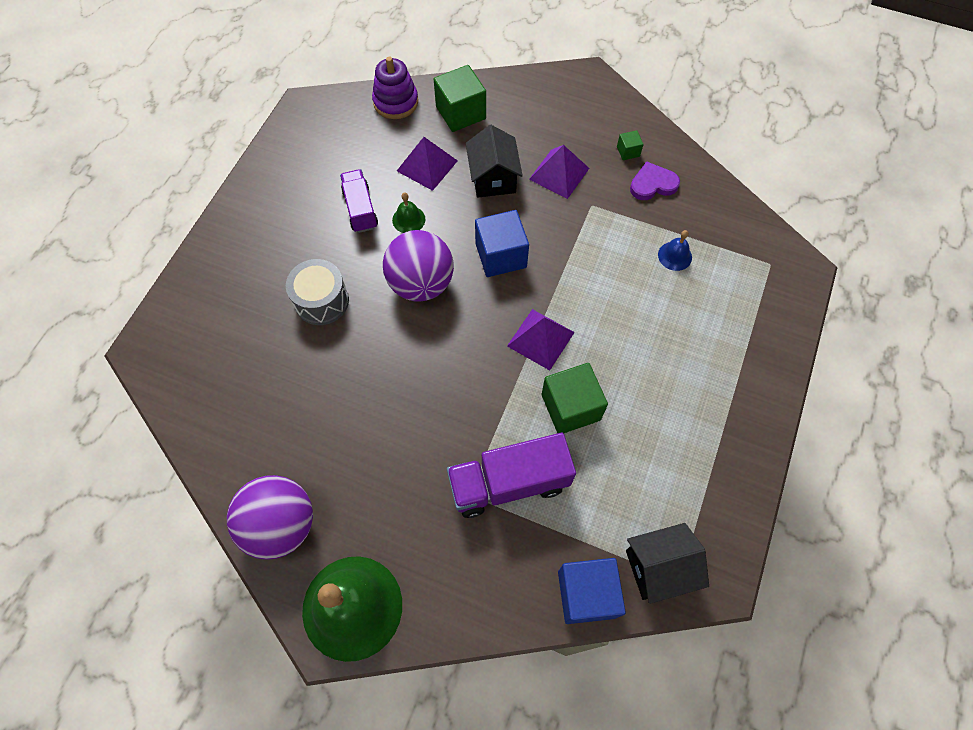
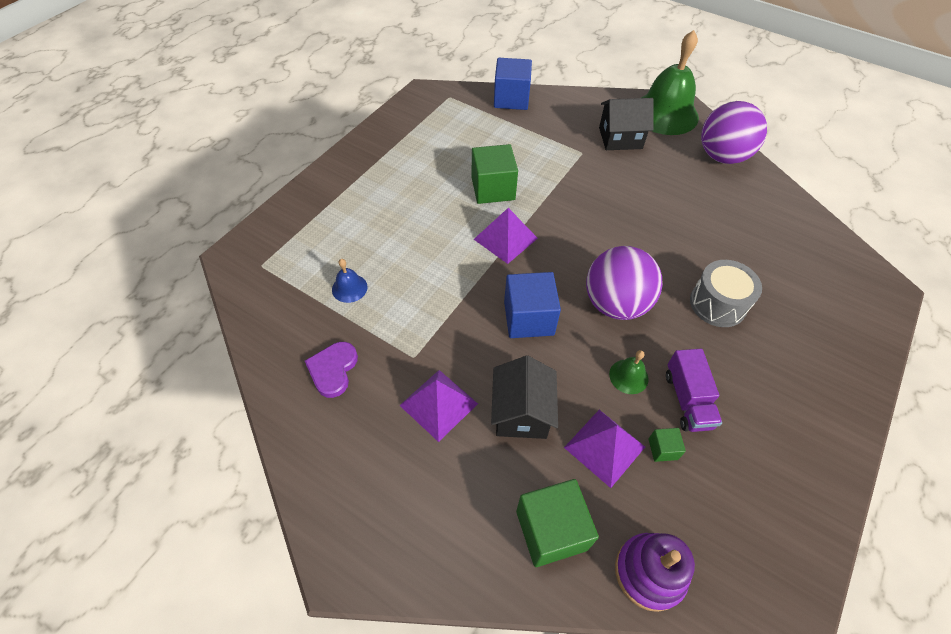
camera: 170 degrees left, 10 degrees down
purple truck [447,433,576,518] -> none
green cube [617,130,644,160] -> green cube moved to [648,428,686,462]
black house [626,523,709,604] -> black house moved to [599,98,654,150]
purple heart [630,161,680,200] -> purple heart turned 105 degrees clockwise [305,342,358,398]

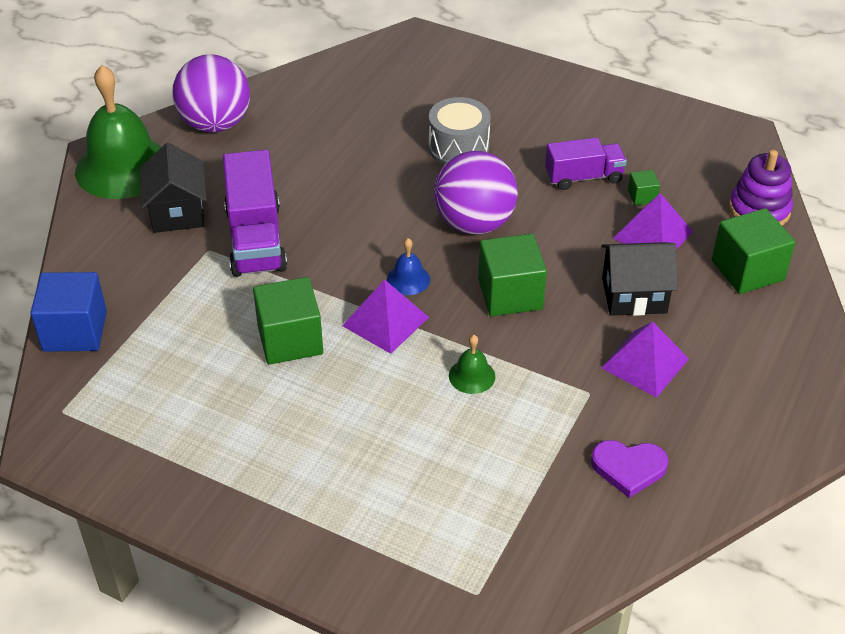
camera: 95 degrees left, 10 degrees down
blue bell [332,259,368,303] -> blue bell moved to [387,238,430,295]
blue cube [504,272,561,338] -> green cube [478,234,547,316]
green bell [609,350,649,394] -> green bell moved to [449,335,495,394]
none -> purple truck [223,150,287,277]

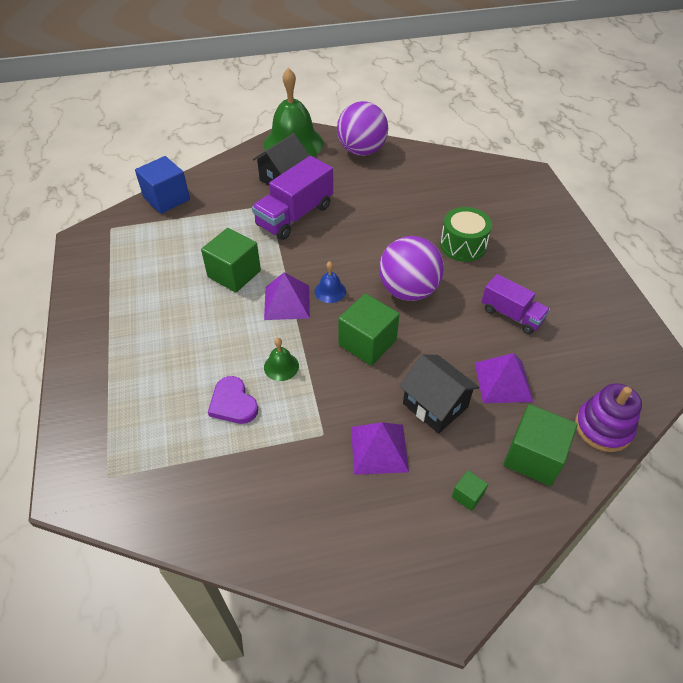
camera: 50 degrees right, 5 degrees up
grey drum [429,97,491,165] -> green drum [440,207,492,262]
purple heart [591,440,669,498] -> purple heart moved to [208,376,258,424]
green cube [628,170,660,205] -> green cube moved to [452,470,488,511]

